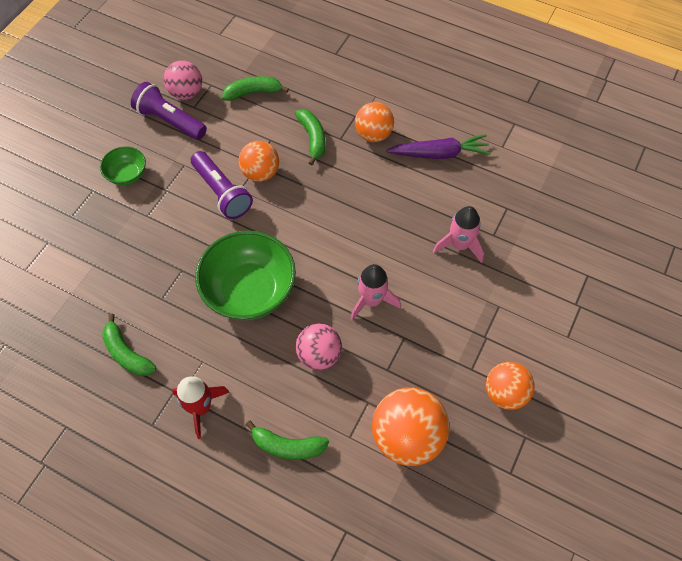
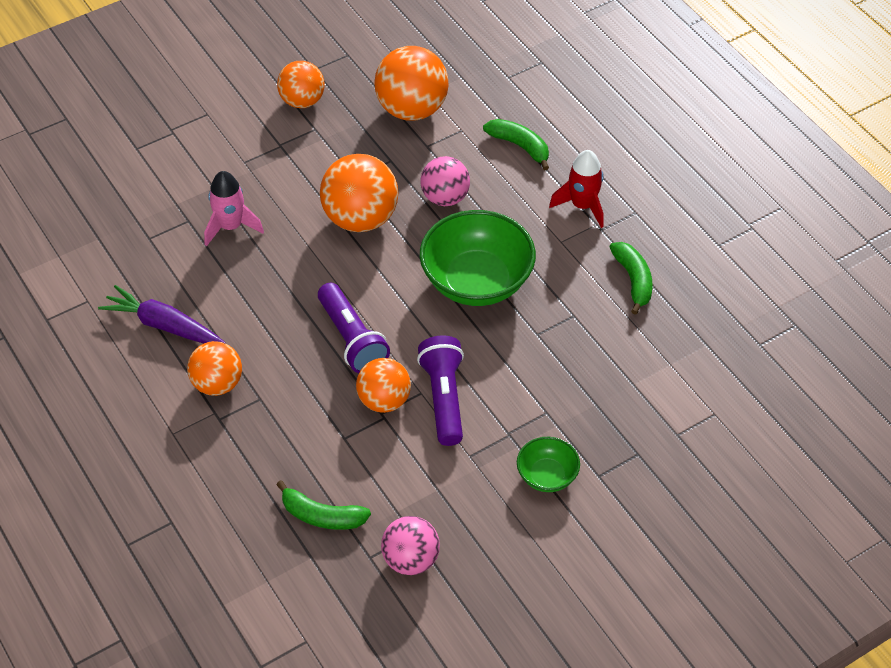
camera: 150 degrees left, 10 degrees down
purple flashlight [131,82,207,140] -> purple flashlight moved to [318,283,390,373]
green banana [295,109,325,165] -> none
pink rocket [350,264,401,320] -> orange ball [320,154,398,232]

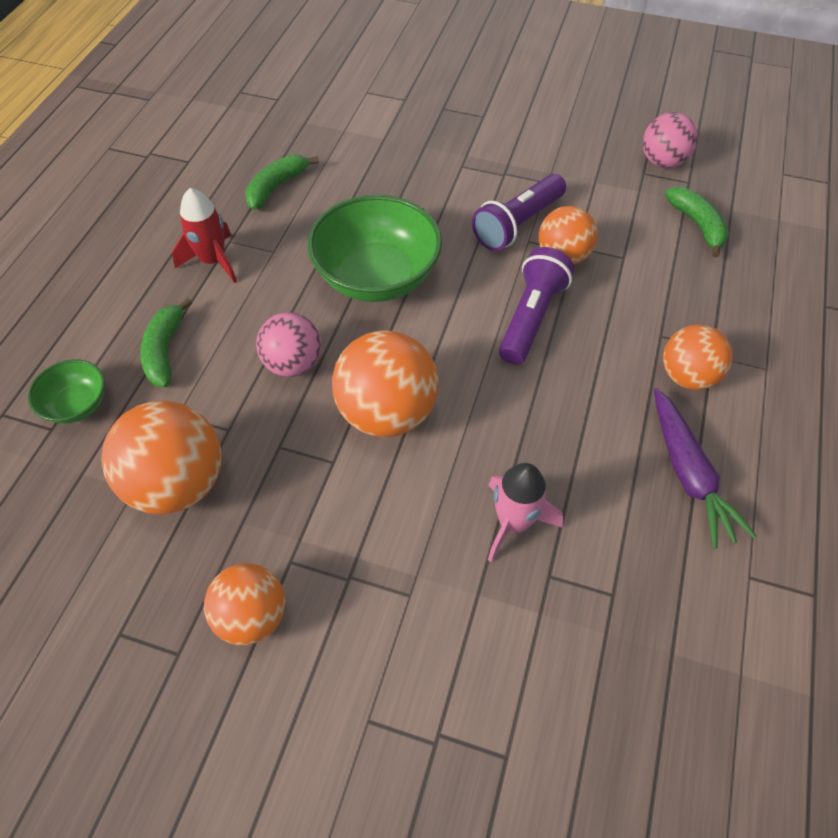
camera: 130 degrees left, 5 degrees up
green bowl [517,437,580,492] -> green bowl moved to [28,359,105,424]

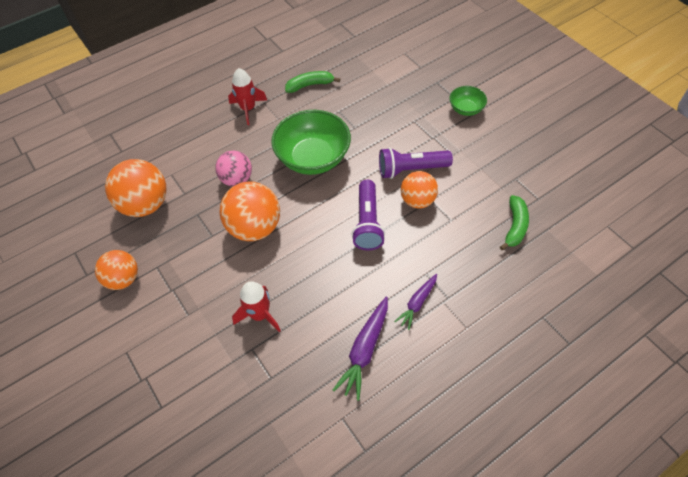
camera: 40 degrees right, 0 degrees up
green bowl [28,359,105,424] -> green bowl moved to [449,86,487,116]
green banana [140,298,192,387] -> none
pink rocket [488,463,563,562] -> red rocket [232,281,281,332]
purple flashlight [499,247,574,365] -> purple flashlight turned 120 degrees clockwise [352,180,385,250]
pink ball [643,112,698,168] -> none
orange ball [663,325,732,390] -> purple carrot [394,274,437,330]

